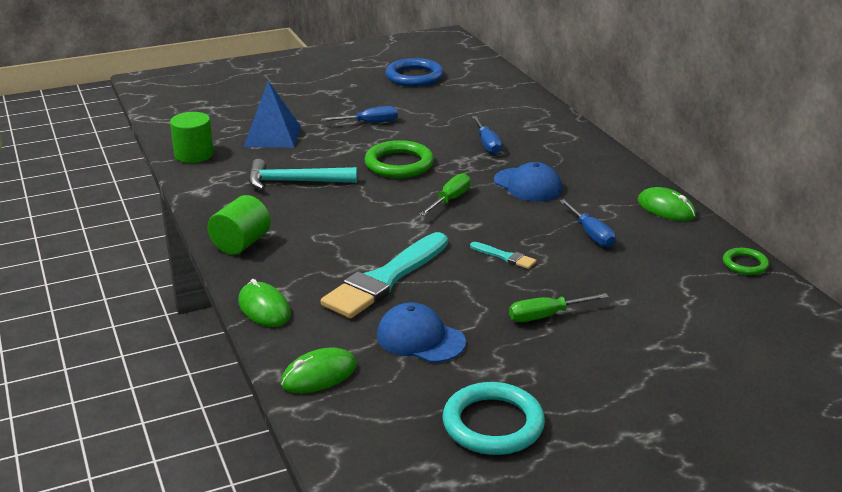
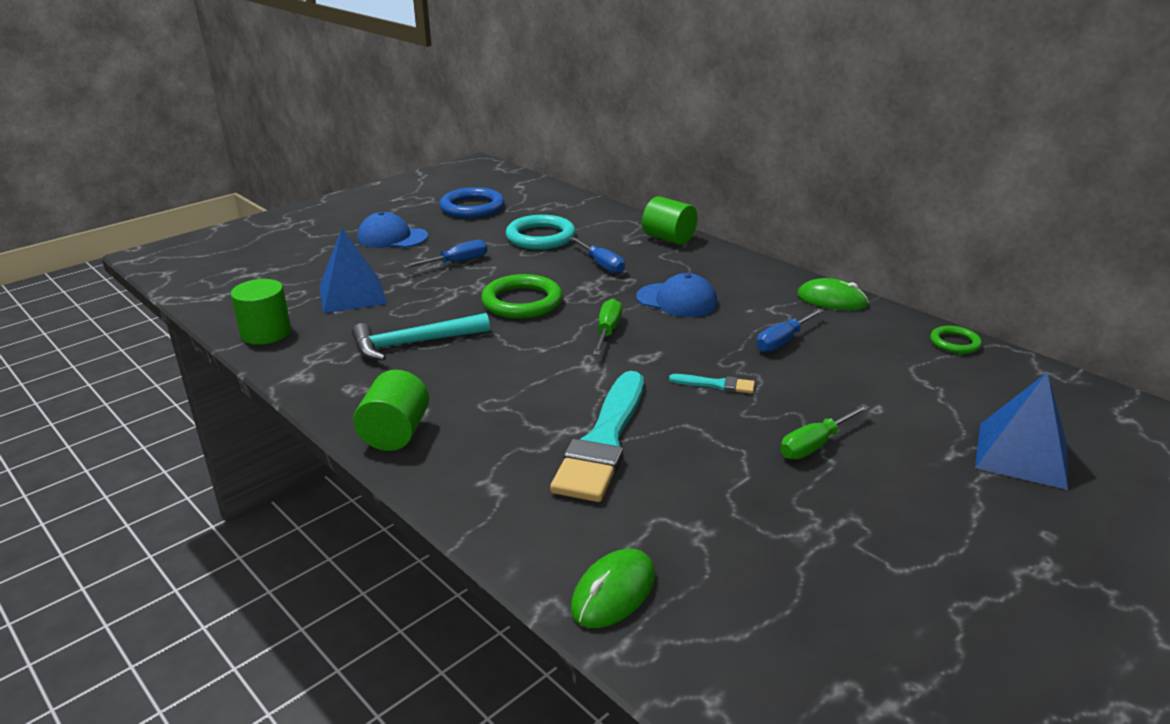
camera: 20 degrees left, 0 degrees up
green mouse [238,279,291,327] -> none
blue cap [377,302,466,363] -> blue cap moved to [358,212,428,248]
turquoise ring [443,382,545,455] -> turquoise ring moved to [506,215,576,250]
blue screwdriver [559,199,616,247] -> blue screwdriver turned 90 degrees clockwise [757,308,824,352]
none -> green cylinder [642,196,698,245]
none -> blue pyramid [975,372,1068,490]

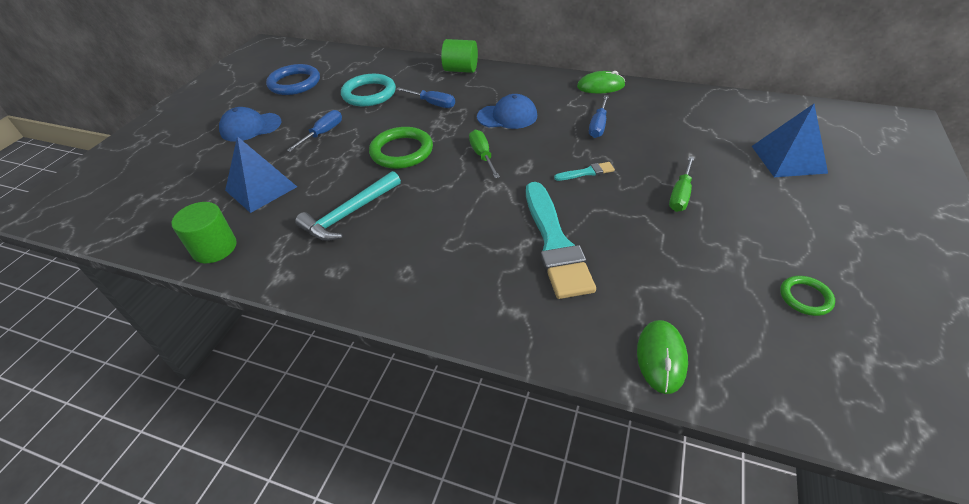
camera: 25 degrees left, 15 degrees up
green cylinder [353,370,429,451] -> none
green ring [930,326,982,354] -> green ring moved to [780,276,835,316]

